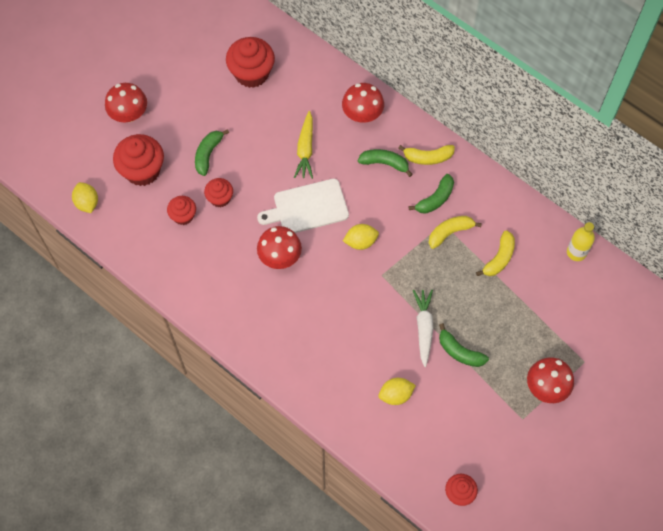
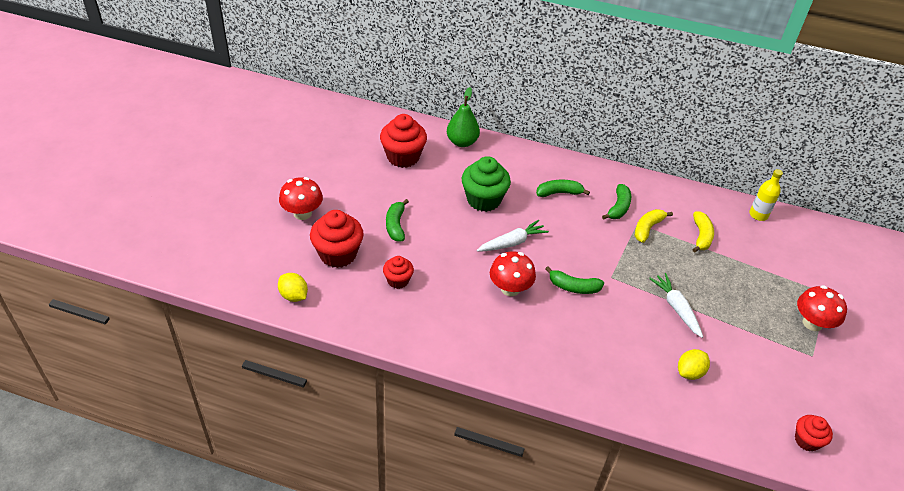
camera: 25 degrees left, 20 degrees down
red cupcake [204,178,233,207] -> none
white cutting board [257,179,349,233] -> white carrot [477,220,549,252]
yellow carrot [294,111,313,179] -> green cupcake [462,156,511,212]
red mushroom [342,83,384,123] -> none
yellow lemon [343,224,379,250] -> none
yellow banana [398,145,455,165] -> none
green banana [439,323,489,367] -> green banana moved to [545,266,604,294]
none -> green pear [447,87,480,147]

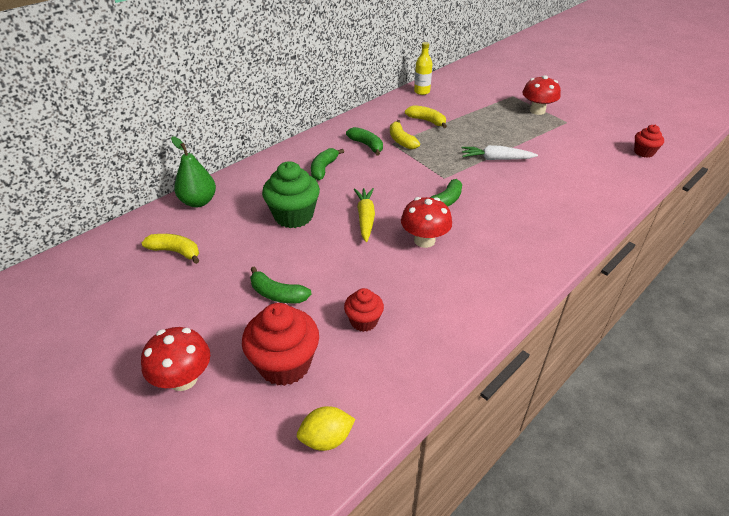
camera: 60 degrees left, 5 degrees down
red cupcake [380,114,427,168] -> yellow banana [142,234,199,264]
white carrot [477,220,549,252] -> yellow carrot [354,188,375,242]
yellow lemon [678,349,710,380] -> none

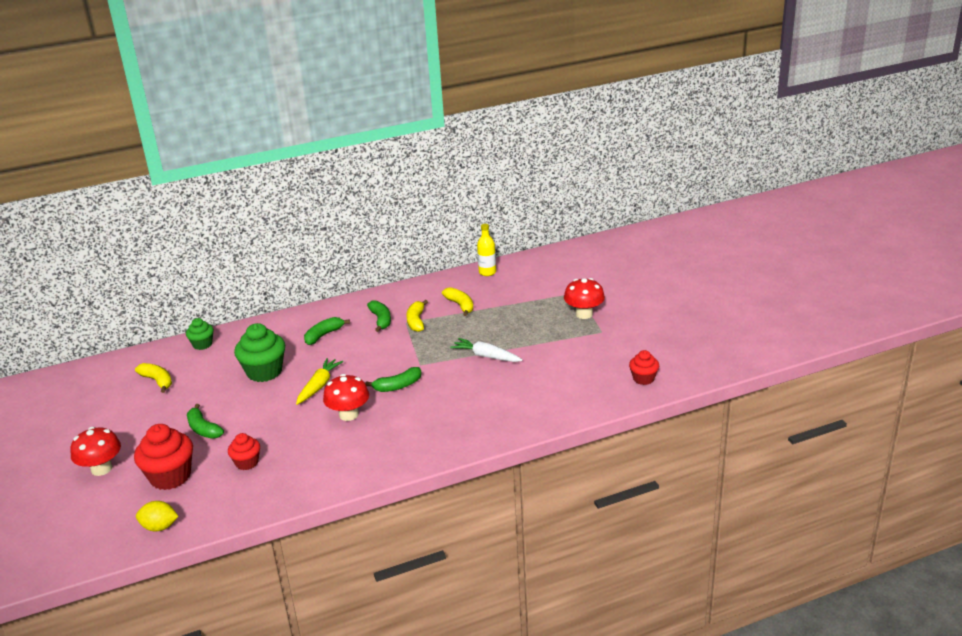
camera: 25 degrees right, 10 degrees down
green pear [171,136,216,207] -> green cupcake [186,318,214,350]

